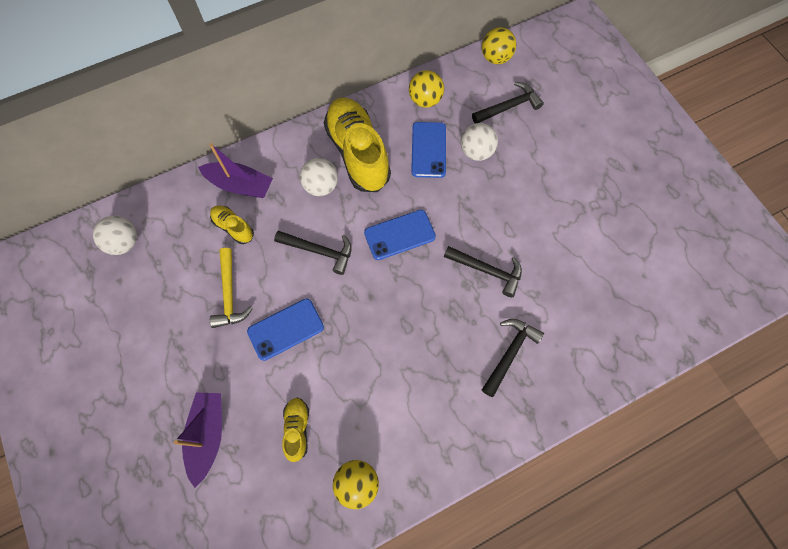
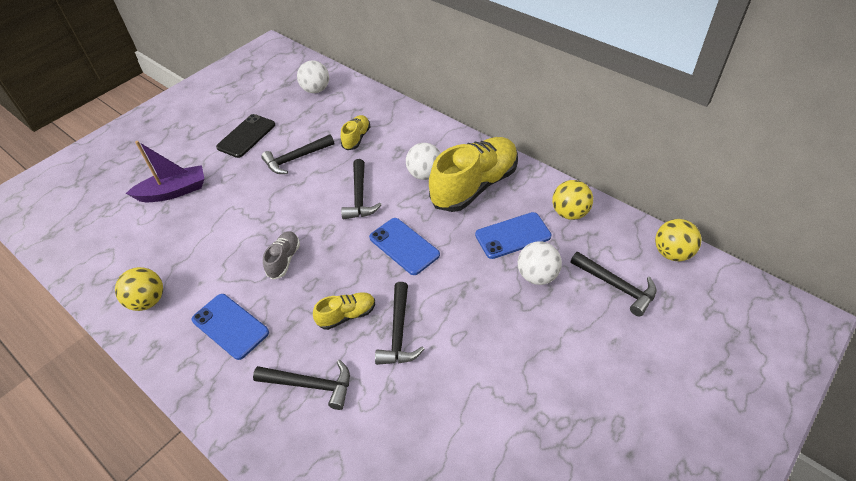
camera: 70 degrees right, 20 degrees down
purple boat [198,143,273,198] -> none
yellow hammer [210,248,253,328] -> black hammer [261,134,334,174]
blue phone [247,298,324,361] -> blue phone moved to [192,294,269,360]
yellow shoe [282,398,309,462] -> yellow shoe moved to [313,292,375,330]
none -> black phone [216,114,275,158]
none -> grey shoe [263,231,300,280]

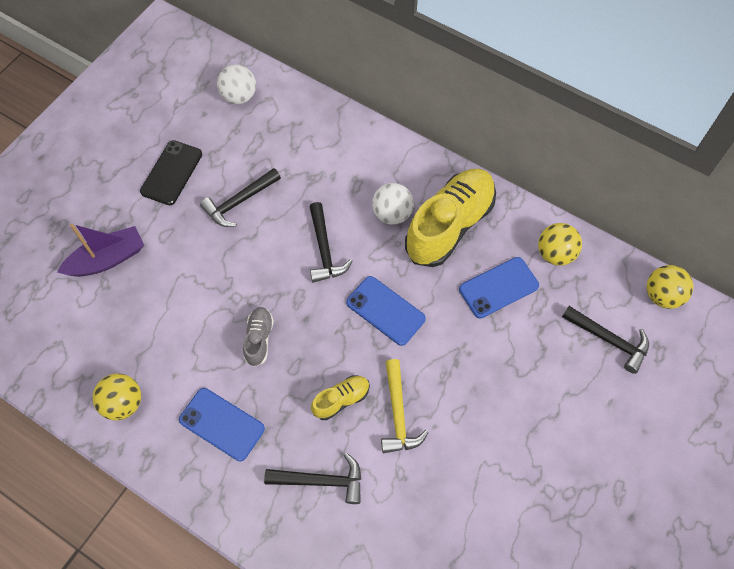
camera: 10 degrees left, 15 degrees up
yellow shoe [341,115,370,150] -> none
black hammer [375,282,424,365] -> yellow hammer [381,359,429,453]
white ball [518,241,562,285] -> none

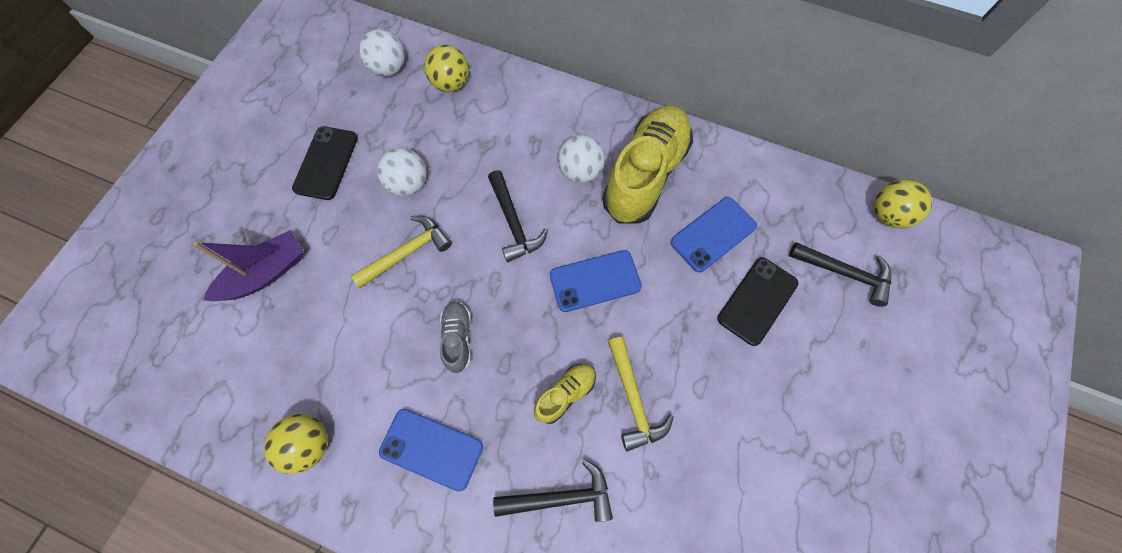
camera: 10 degrees left, 5 degrees up
black hammer [200,168,281,227] -> white ball [377,148,427,196]
blue phone [346,276,426,346] -> blue phone turned 45 degrees counterclockwise [550,250,642,312]
yellow ball [538,223,582,266] -> yellow ball moved to [424,45,469,92]
none -> yellow hammer [351,216,452,288]
none -> black phone [717,257,798,346]

